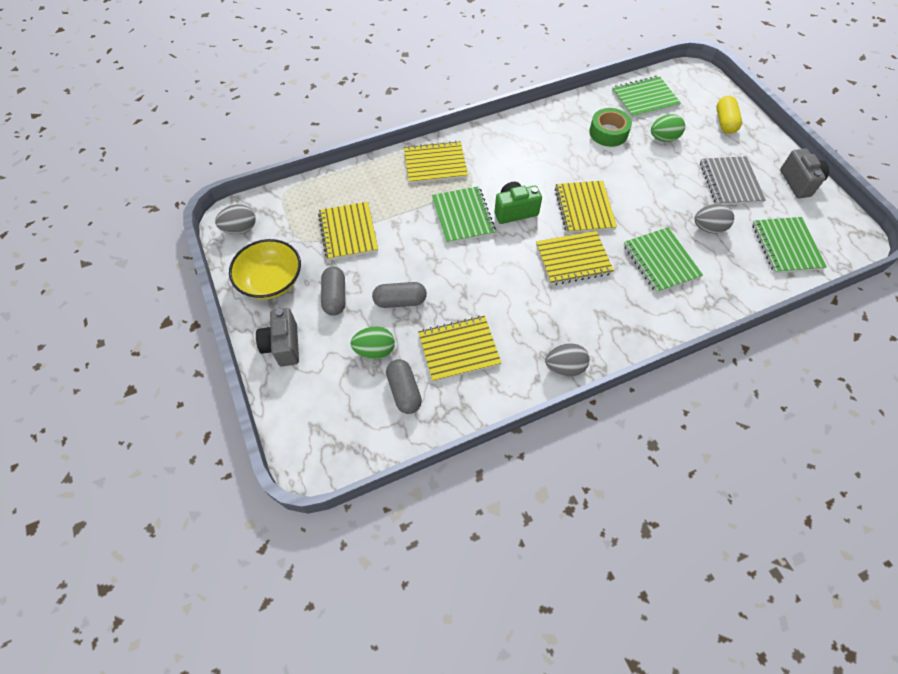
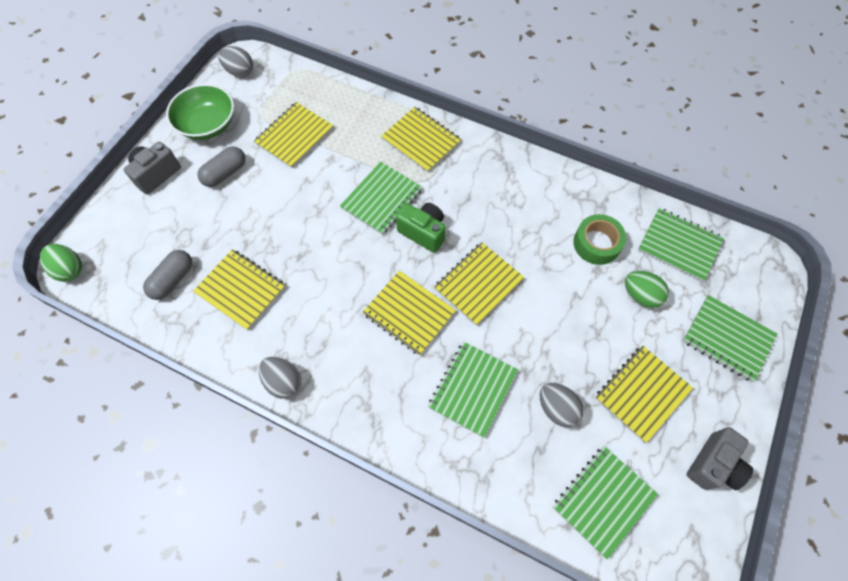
camera: 50 degrees right, 5 degrees up
yellow bowl [229,239,301,299] -> green bowl [166,84,234,140]
green egg [350,327,395,359] -> green egg moved to [40,244,82,282]
grey capsule [372,282,427,308] -> none
grey notebook [700,156,766,205] -> yellow notebook [595,346,693,443]
yellow capsule [717,96,742,134] -> green notebook [683,295,777,382]

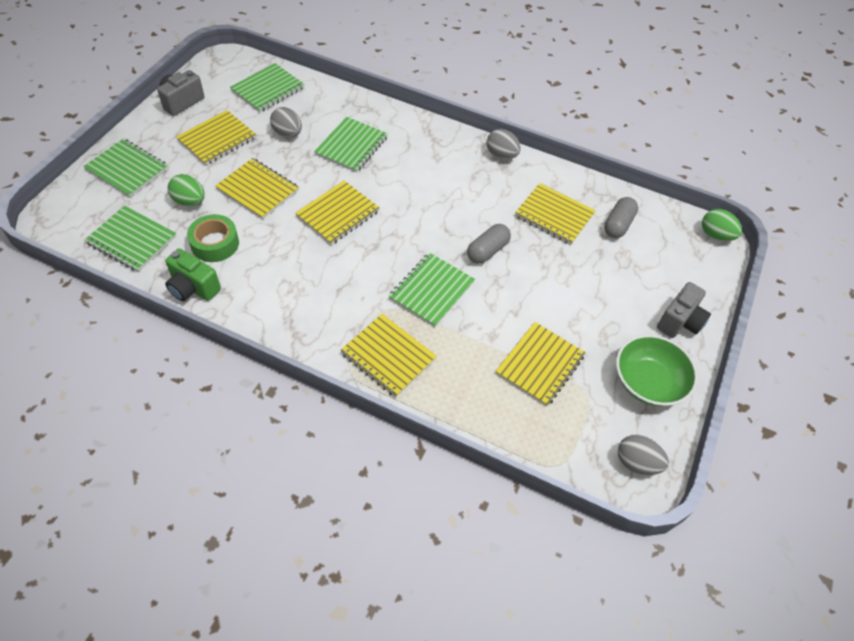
camera: 175 degrees right, 10 degrees down
grey capsule [197,146,245,187] -> grey capsule moved to [467,224,511,264]
yellow notebook [363,271,456,355] -> yellow notebook moved to [215,158,299,219]
green camera [396,203,446,253] -> green camera moved to [165,249,221,301]

